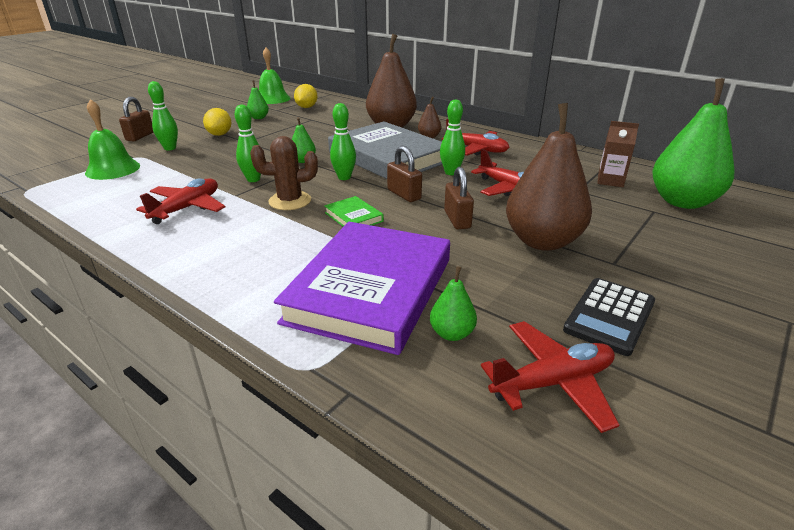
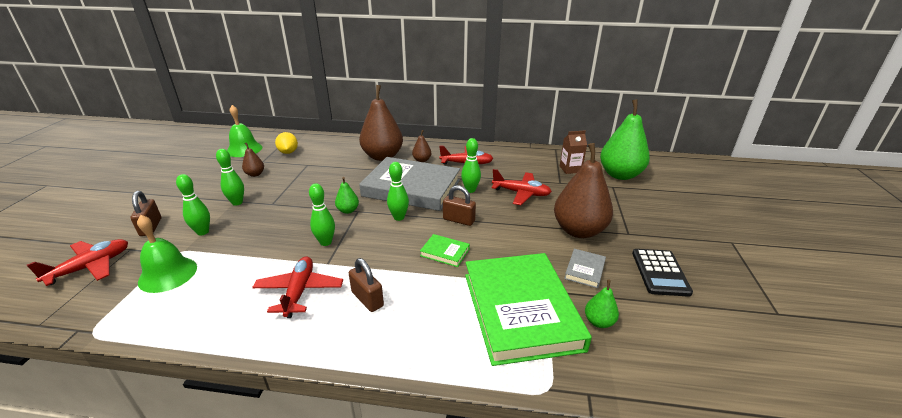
camera: 30 degrees left, 0 degrees up
yellow lemon [203,108,231,136] -> green bowling pin [216,149,244,206]
green pear [247,80,269,119] -> brown pear [242,143,264,177]
brown cactus [250,136,318,210] -> none
purple book [274,222,450,355] -> green book [465,253,592,366]
brown padlock [444,167,474,229] -> brown padlock moved to [349,258,384,312]
red plane [481,321,619,433] -> red plane moved to [27,239,128,286]
none -> grey book [564,249,606,288]

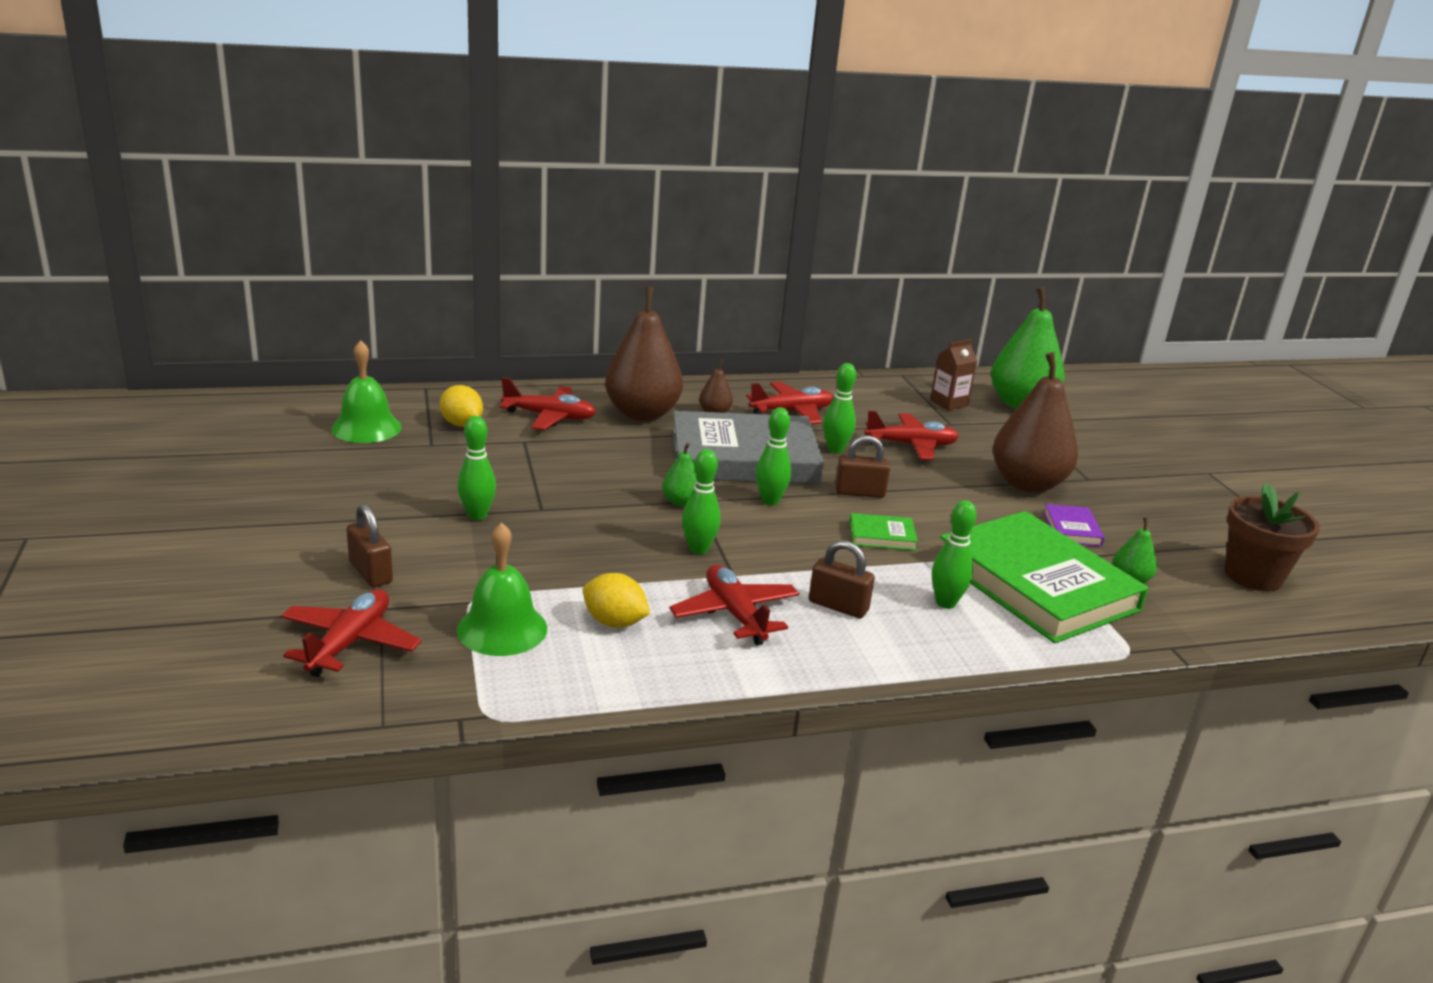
camera: 25 degrees left, 5 degrees down
green bowling pin [176,174,210,236] -> green bowling pin moved to [932,500,977,609]
brown pear [242,143,264,177] -> none
grey book [564,249,606,288] -> purple book [1043,504,1105,546]
black calculator [632,249,693,297] -> none
none -> red plane [500,377,596,430]
none -> yellow lemon [583,573,650,628]
none -> brown flower pot [1225,483,1320,591]

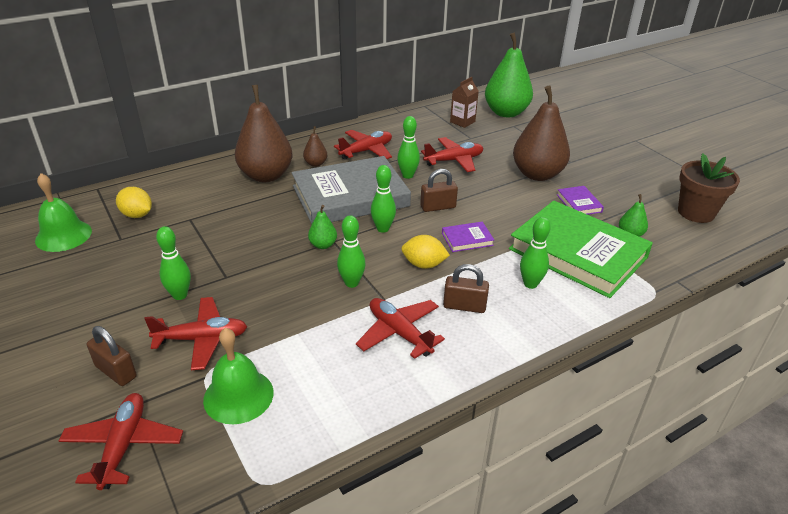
camera: 15 degrees left, 10 degrees up
red plane [500,377,596,430] -> red plane moved to [144,297,247,370]
yellow lemon [583,573,650,628] -> yellow lemon moved to [401,235,450,269]
green book [849,513,918,551] -> purple book [442,222,494,252]

